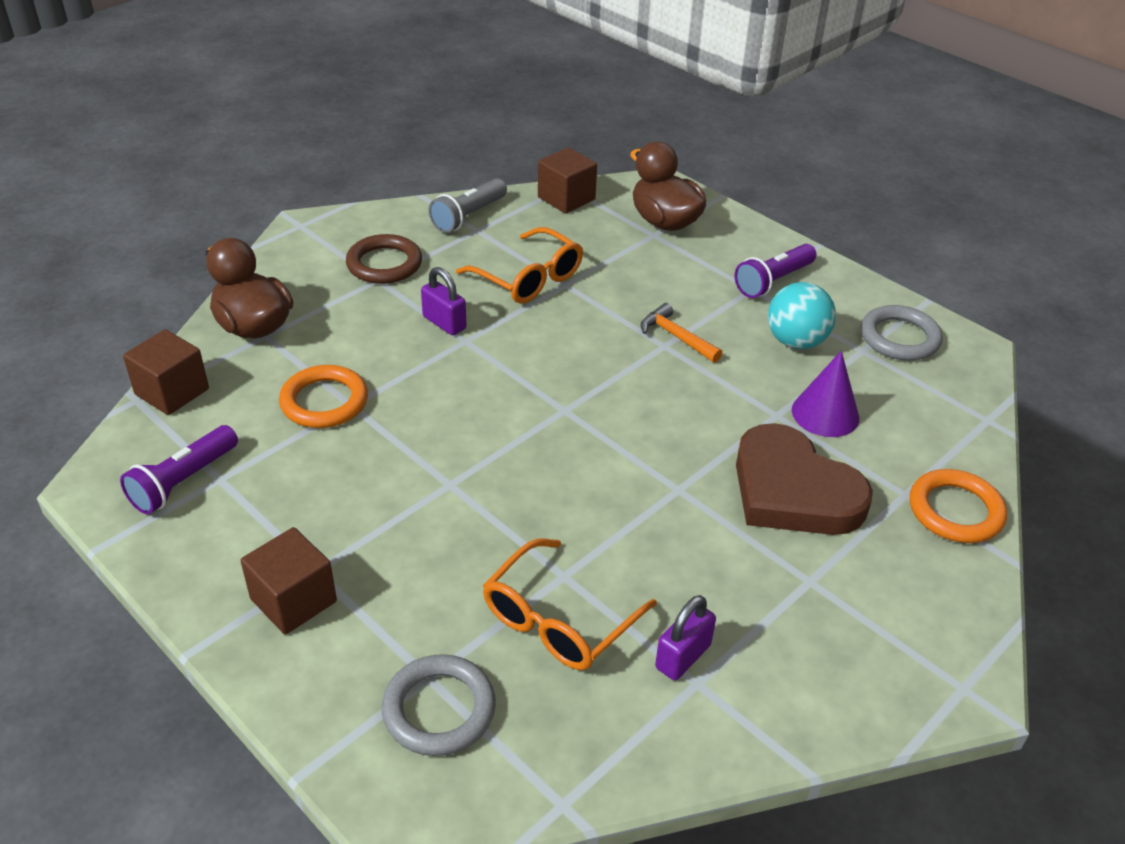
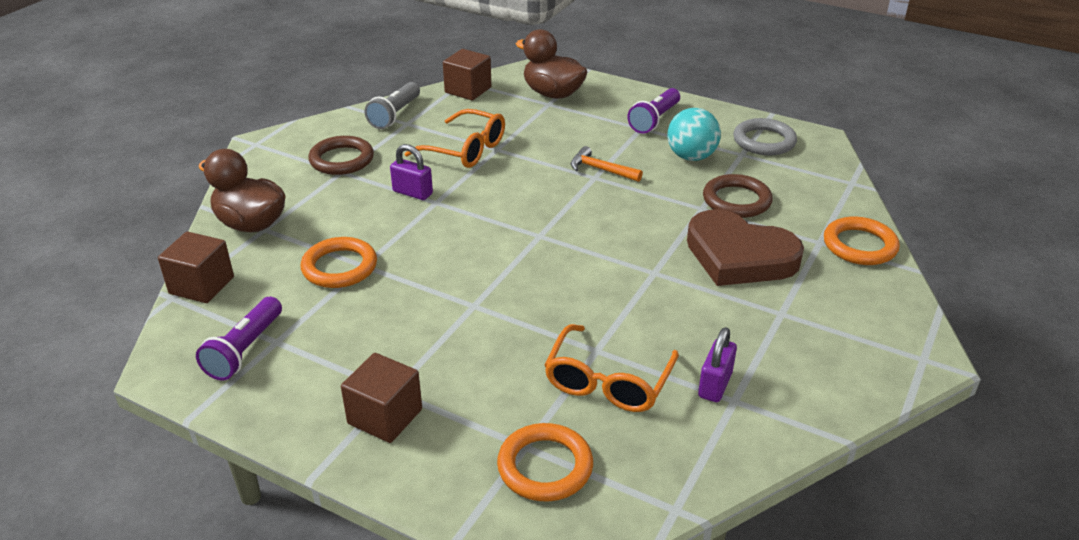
camera: 15 degrees left, 5 degrees down
grey ring [382,654,496,756] -> orange ring [497,423,593,501]
purple cone [792,351,860,437] -> brown ring [703,174,773,218]

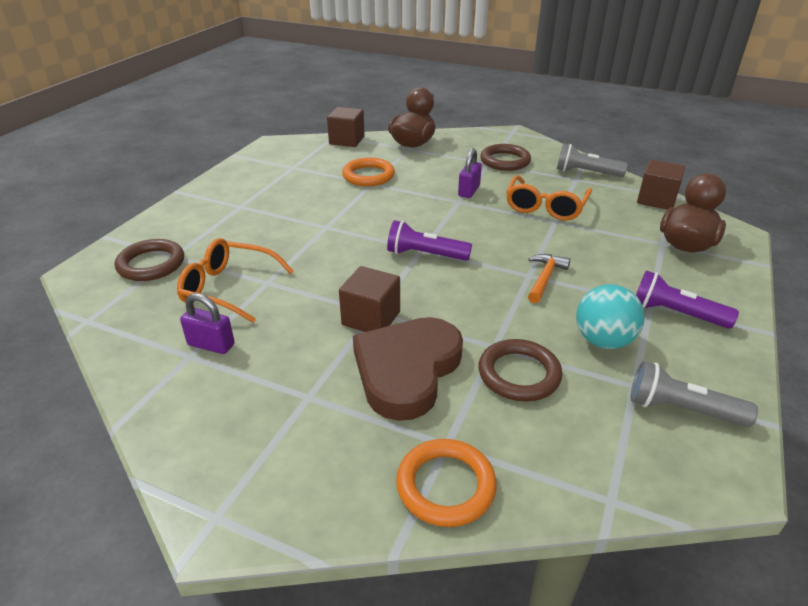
camera: 85 degrees right, 0 degrees up
purple flashlight [196,297,282,381] -> purple flashlight moved to [387,220,472,261]
brown cube [341,353,422,443] -> brown cube moved to [339,266,400,332]
orange ring [497,423,593,501] -> brown ring [115,239,184,281]
grey ring [733,118,797,155] -> grey flashlight [631,361,758,427]

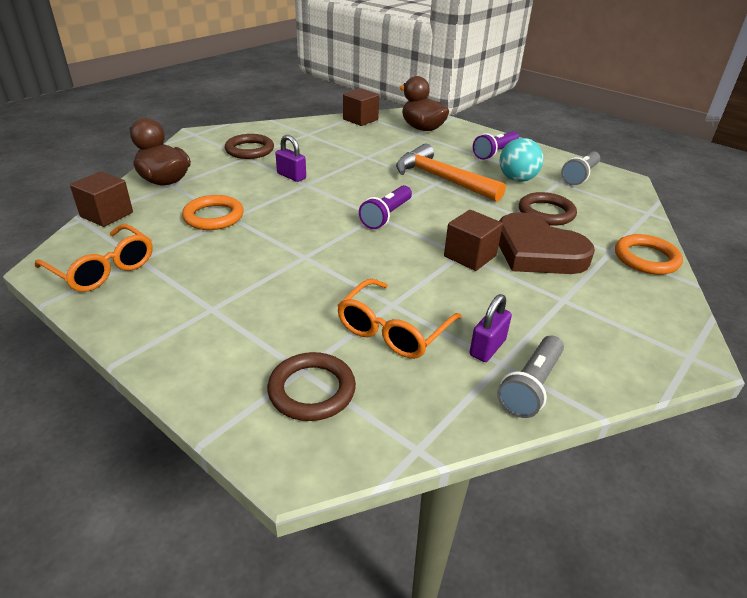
camera: 75 degrees left, 0 degrees up
orange glasses [506,175,592,221] -> orange glasses moved to [35,224,153,292]
orange hammer [528,254,571,303] -> orange hammer [396,144,506,202], size x1.95
grey flashlight [557,144,628,177] -> grey flashlight moved to [497,336,564,418]

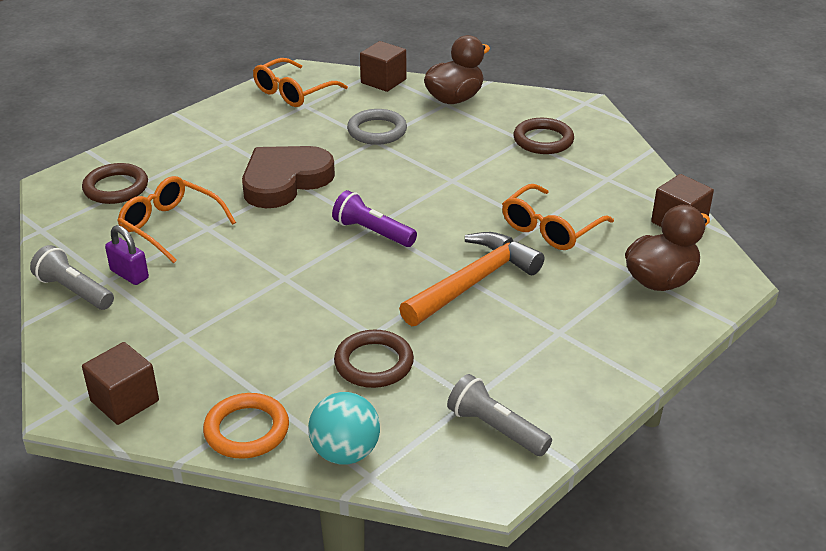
camera: 95 degrees right, 0 degrees up
orange ring [182,195,244,230] -> grey ring [347,109,407,145]
purple padlock [276,135,306,182] -> none
brown cube [444,210,503,271] -> brown cube moved to [82,342,159,425]
purple flashlight [473,131,519,160] -> none
turquoise ball [499,138,544,182] -> turquoise ball moved to [308,392,380,464]
brown heart [499,212,595,274] -> brown heart moved to [242,146,335,208]
none -> orange glasses [502,184,614,250]

